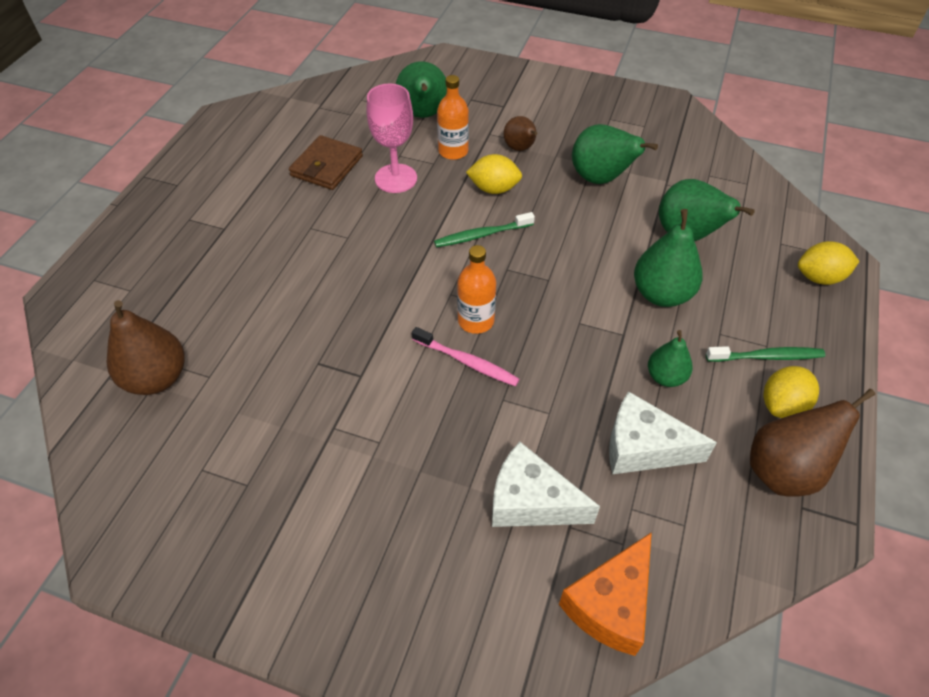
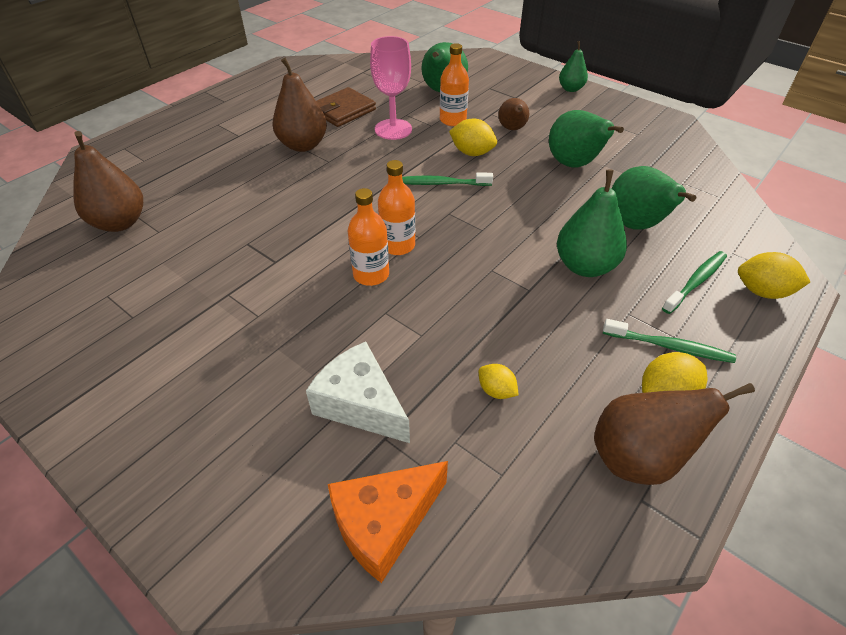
camera: 20 degrees right, 5 degrees down
pink toothbrush [412,327,520,386] -> orange bottle [348,188,389,286]
white cheese [609,391,717,475] -> yellow lemon [479,364,519,399]
green pear [648,330,693,387] -> green pear moved to [559,41,588,92]
none -> brown pear [273,58,327,152]
none -> green toothbrush [662,251,727,314]

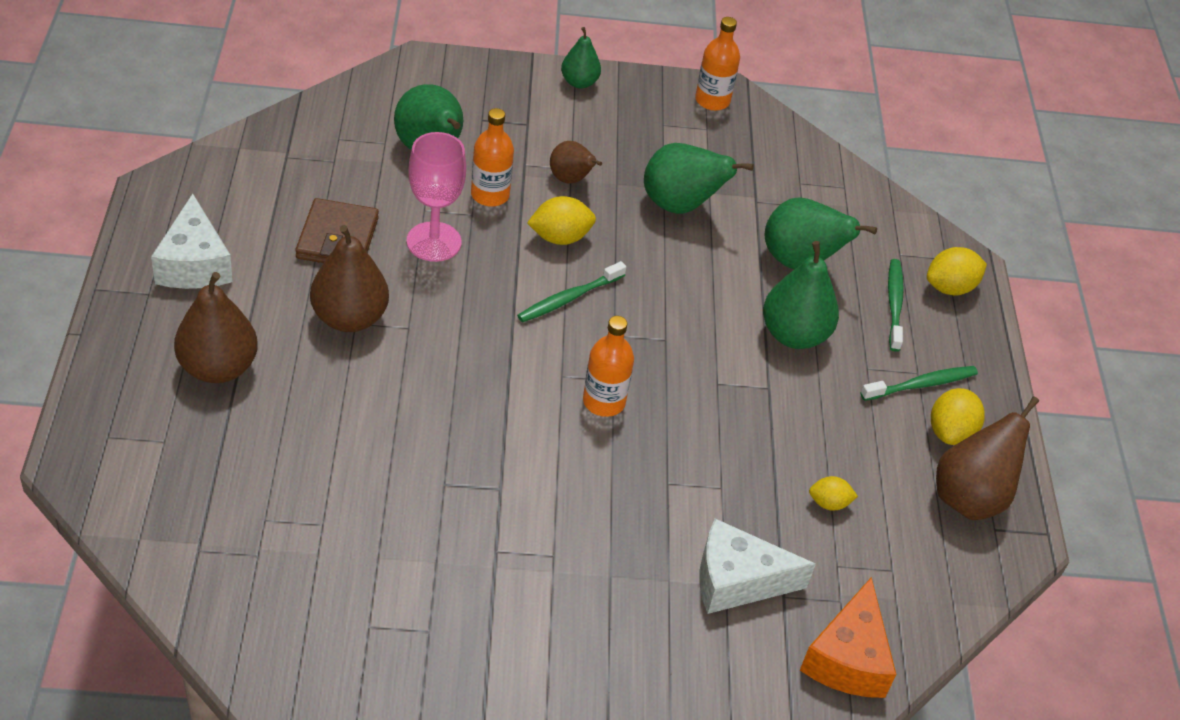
camera: 45 degrees left, 0 degrees up
brown pear [74,131,143,232] -> brown pear moved to [174,272,258,383]
orange bottle [348,188,389,286] -> orange bottle moved to [695,17,740,111]
none -> white cheese [151,194,233,289]

